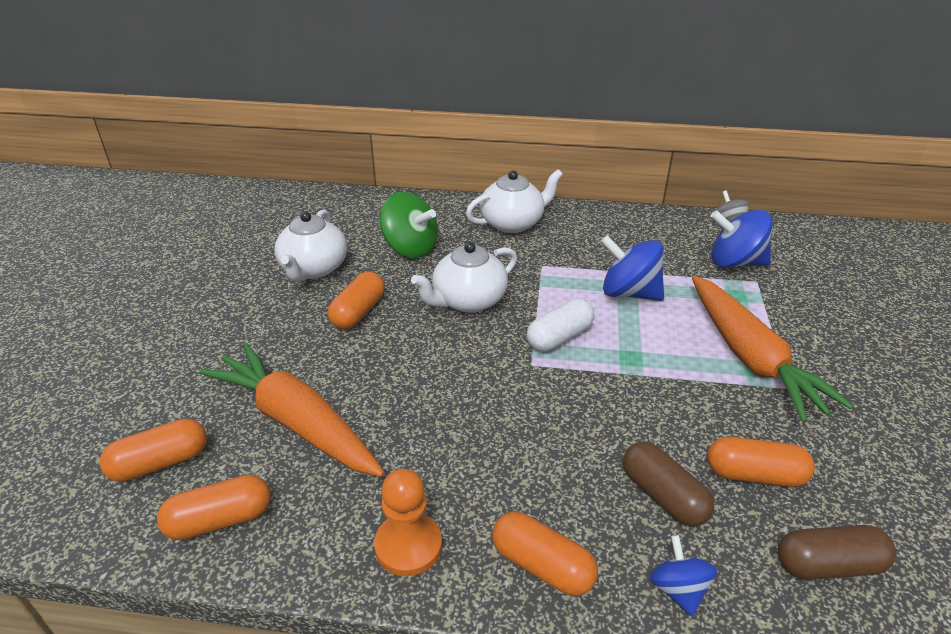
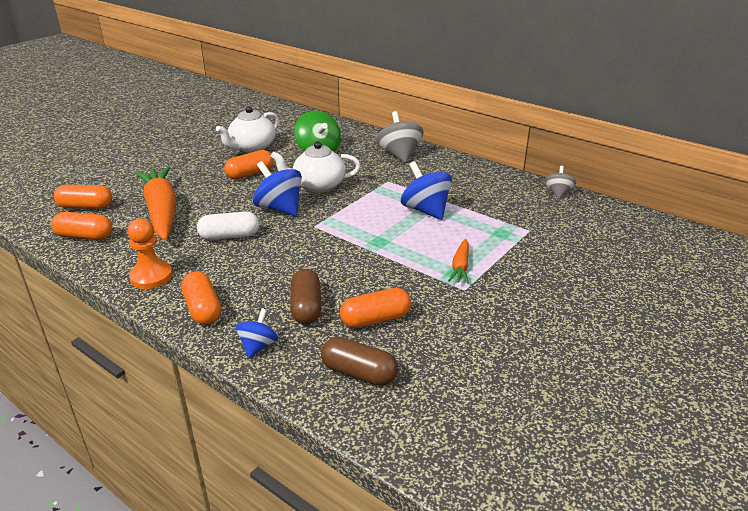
camera: 30 degrees right, 5 degrees down
white teapot [466,169,563,233] -> grey spinning top [376,111,424,163]
white capsule [527,298,594,352] -> white capsule moved to [197,211,259,240]
orange carrot [692,276,854,422] -> orange carrot [448,239,469,284], size x0.46
orange capsule [707,437,815,487] -> orange capsule turned 60 degrees counterclockwise [340,288,411,328]
blue spinning top [710,210,772,268] -> blue spinning top moved to [253,161,302,216]

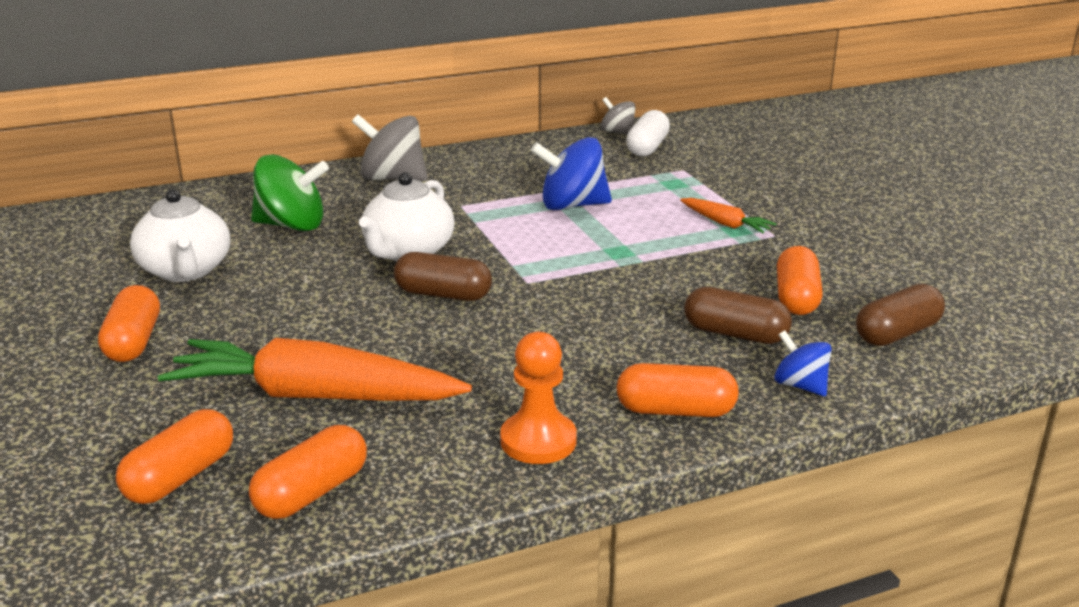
camera: 60 degrees left, 5 degrees down
white capsule [197,211,259,240] -> white capsule moved to [626,110,670,157]
orange capsule [224,150,274,179] -> orange capsule moved to [98,285,160,362]
blue spinning top [253,161,302,216] -> brown capsule [394,252,492,301]

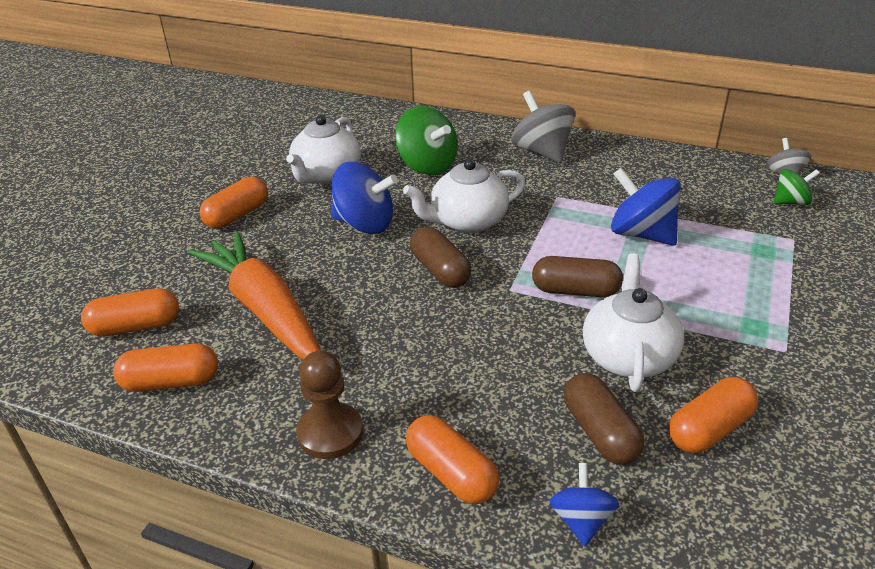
camera: 45 degrees right, 10 degrees up
orange pawn [500,332,577,464] -> brown pawn [296,351,363,459]
white capsule [626,110,670,157] -> green spinning top [773,169,820,205]
orange carrot [680,198,777,233] -> none
brown capsule [856,284,945,346] -> brown capsule moved to [532,256,623,297]
none -> blue spinning top [331,162,398,234]
none -> white teapot [583,254,684,392]

